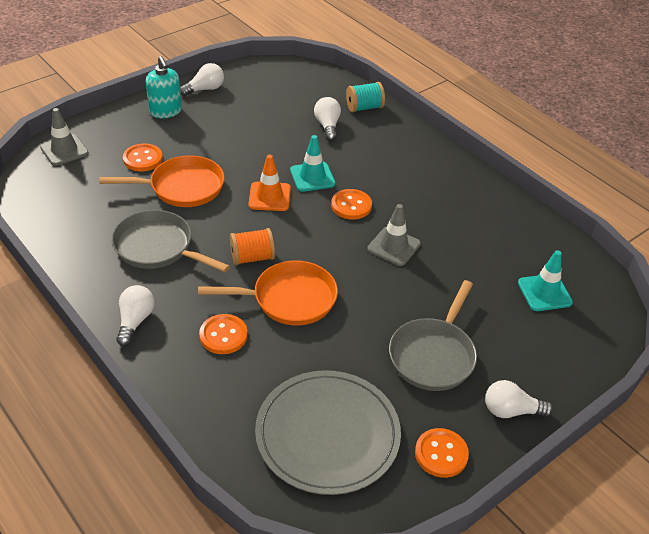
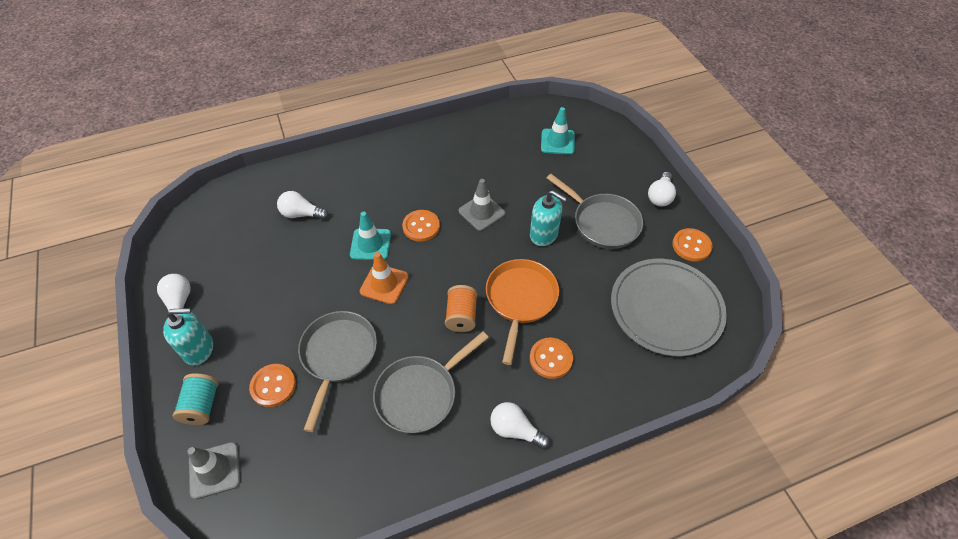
camera: 70 degrees left, 10 degrees up
orange pan [99,155,224,207] -> grey pan [298,311,377,432]
turquoise spool [346,82,385,112] -> turquoise spool moved to [173,373,219,425]
none -> turquoise soap dispenser [530,190,567,246]

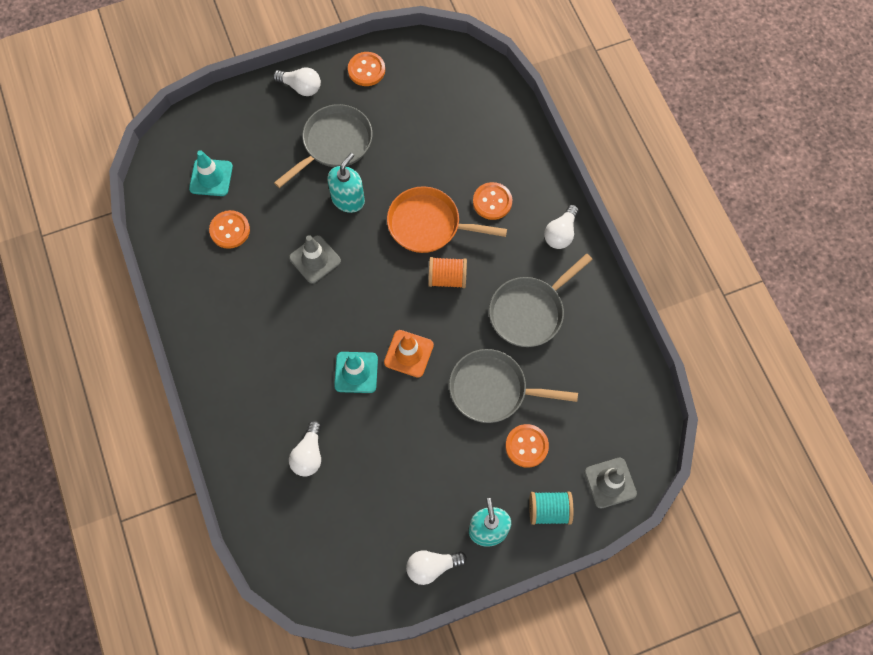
camera: 90 degrees left, 15 degrees up
grey pan [373,331,489,433] -> grey pan turned 90 degrees clockwise [489,253,593,347]
orange button [402,210,440,242] -> orange button moved to [209,210,250,249]
grey plate [611,259,727,356] -> none

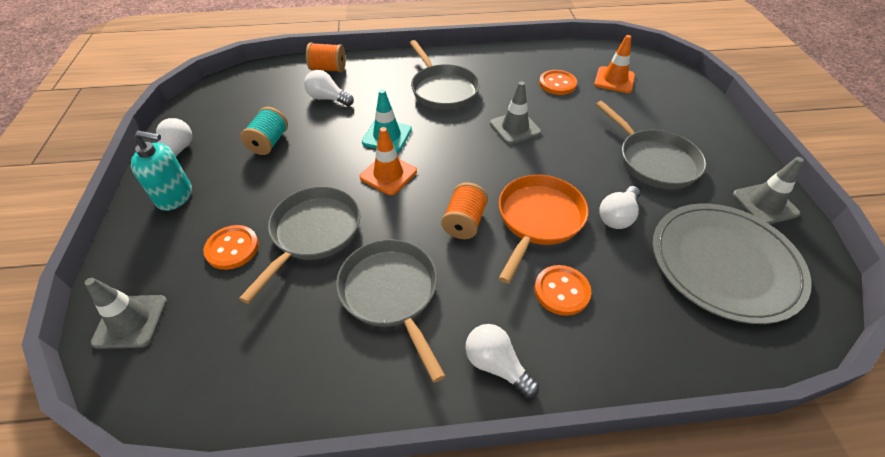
camera: 105 degrees right, 20 degrees down
turquoise traffic cone [189,150,233,196] -> orange traffic cone [594,35,635,93]
white light bulb [273,67,321,96] -> white light bulb moved to [599,186,640,229]
turquoise soap dispenser [327,153,365,213] -> none
orange button [348,52,385,86] -> grey traffic cone [733,157,804,224]
turquoise spool [529,492,573,525] -> turquoise spool moved to [241,107,288,155]
none -> orange spool [306,43,346,72]
none -> grey pan [410,40,480,110]
none -> grey plate [653,204,812,324]

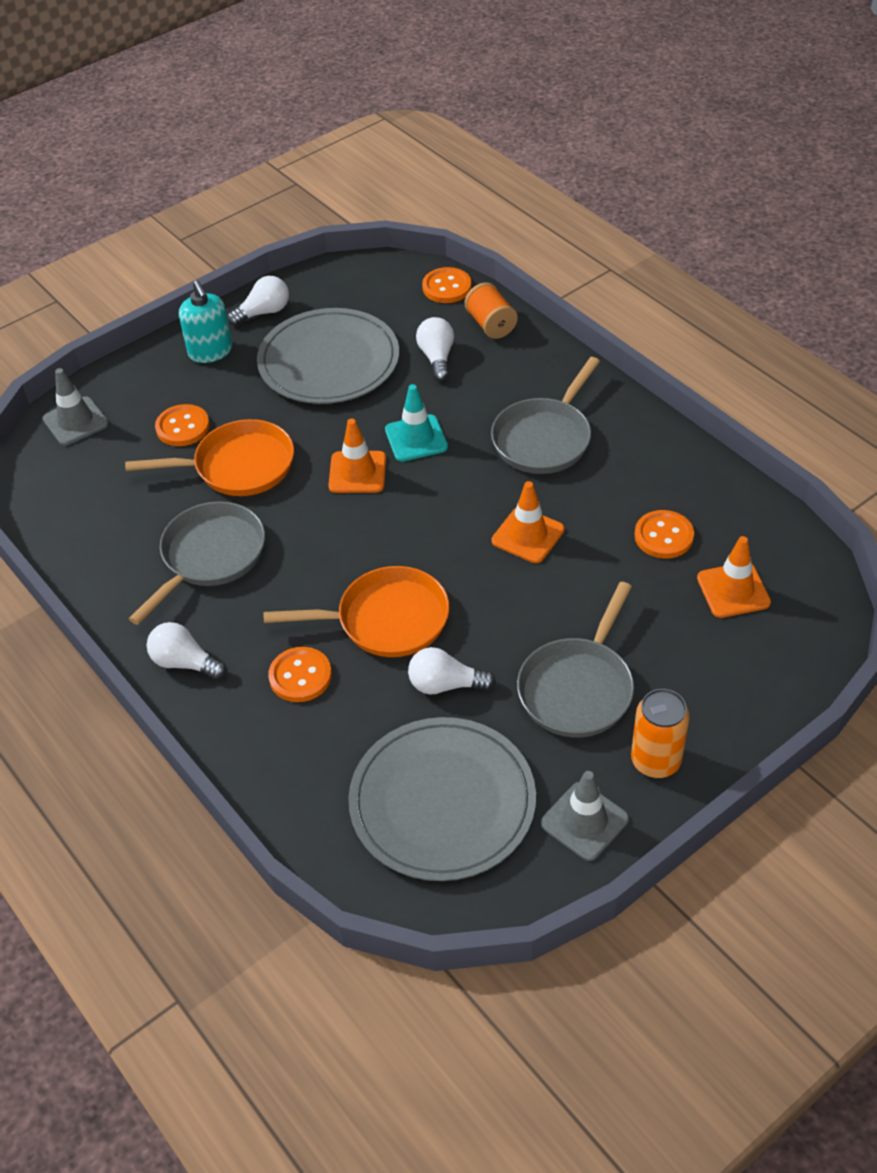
camera: 60 degrees right, 0 degrees up
grey pan [239,187,361,304] -> orange pan [125,419,294,496]
turquoise spool [241,107,288,155] -> grey plate [257,308,399,404]
orange spool [441,182,488,239] -> none
white light bulb [465,324,539,398] -> white light bulb turned 75 degrees counterclockwise [147,622,227,680]
grey traffic cone [490,81,541,145] -> orange traffic cone [492,481,565,563]
none -> orange button [422,267,471,303]
none -> orange can [631,689,690,778]

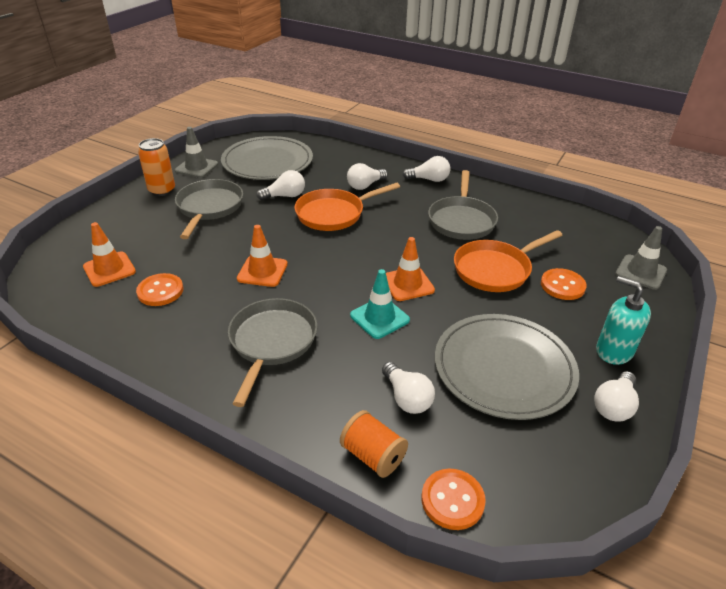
camera: 155 degrees right, 10 degrees down
orange button [268,647,332,702] -> white light bulb [347,163,388,190]

